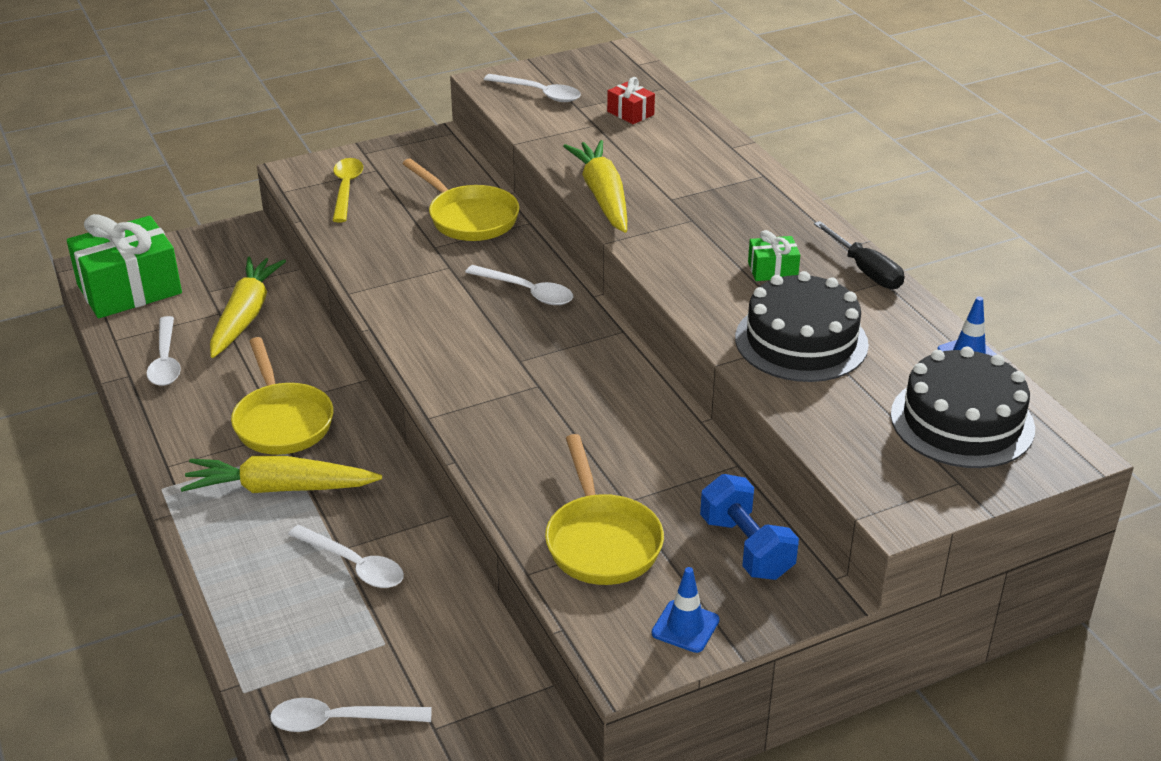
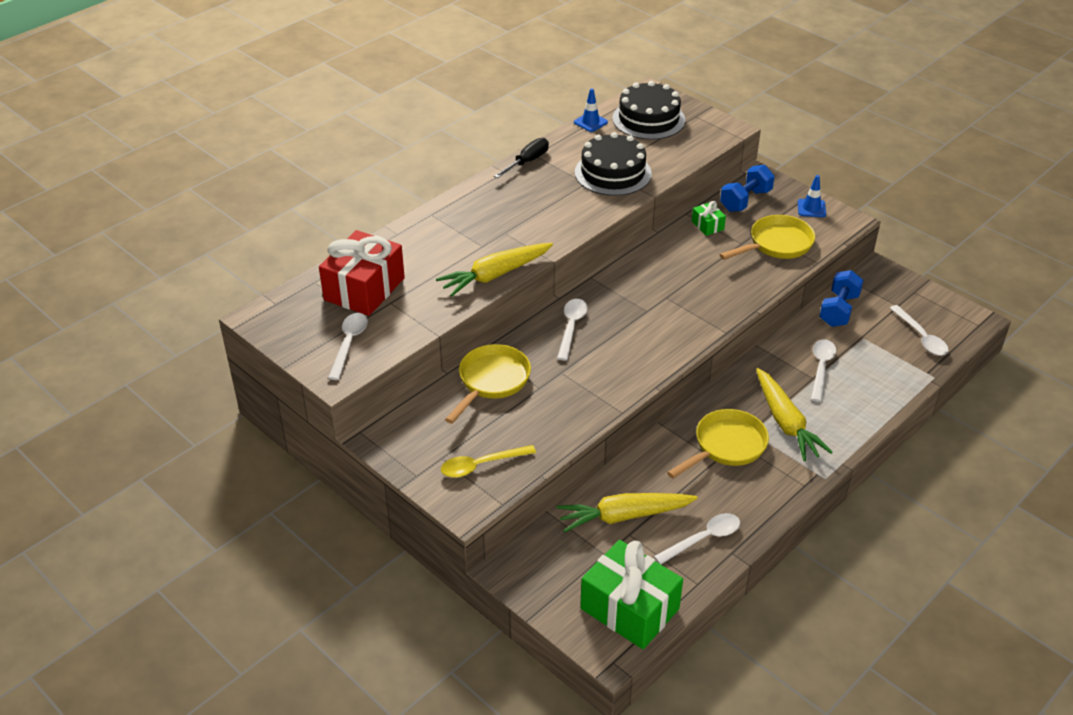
camera: 110 degrees left, 5 degrees up
red gift [607,77,655,124] -> red gift [319,230,405,316], size x2.22
green gift [748,230,800,281] -> green gift moved to [692,201,726,236]
none -> blue dumbbell [819,270,863,327]

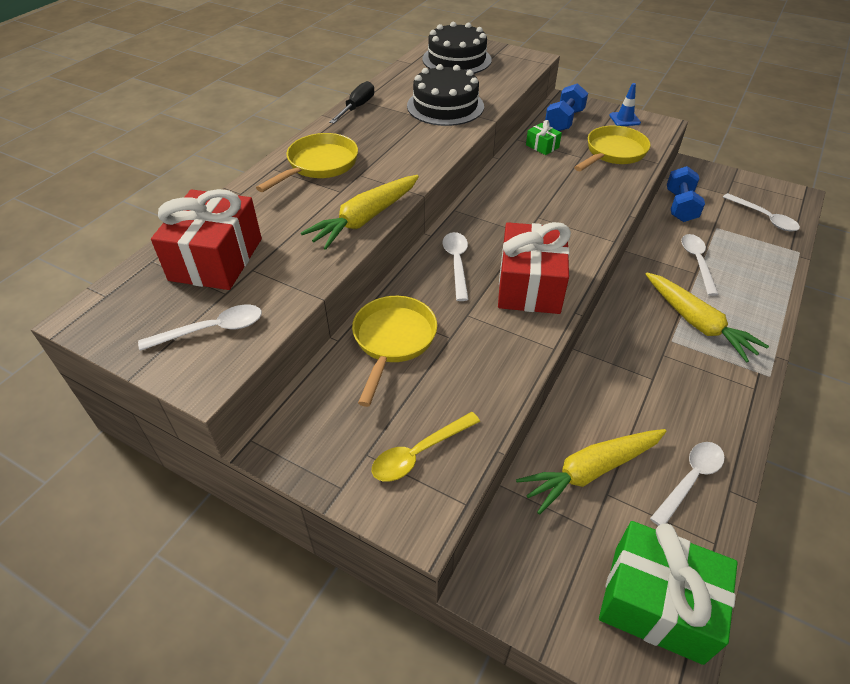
camera: 15 degrees left, 5 degrees up
white spoon [328,313,368,380] -> white spoon turned 75 degrees clockwise [138,305,262,351]
blue traffic cone [574,88,608,132] -> none
yellow pan [667,409,769,479] -> yellow pan moved to [256,133,358,192]
none -> red gift [498,222,571,314]

